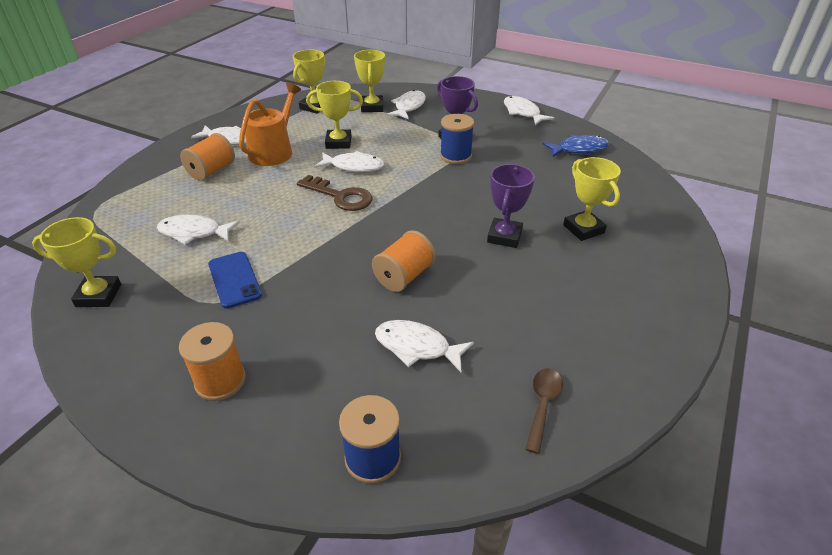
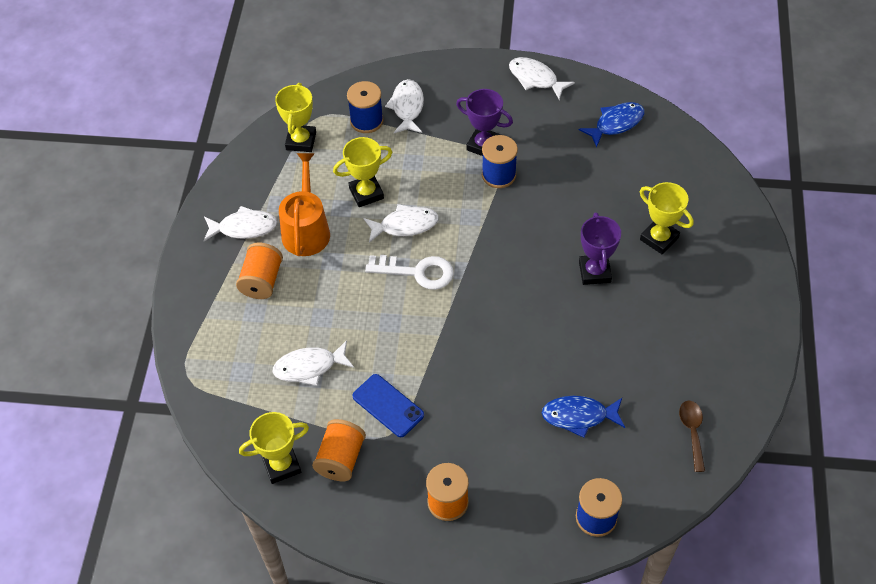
camera: 20 degrees left, 15 degrees up
brown key [297,175,372,211] -> white key [365,255,454,290]
yellow trophy [354,50,385,112] -> blue spool [347,81,384,133]
orange spool [372,230,436,292] -> orange spool moved to [312,419,366,481]
white fish [375,320,474,372] -> blue fish [542,396,625,438]

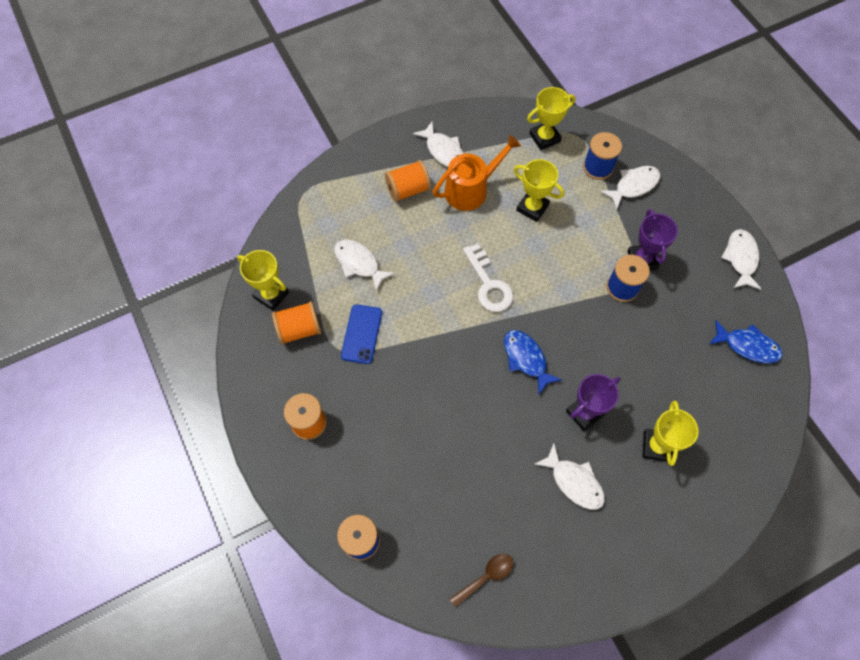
camera: 55 degrees right, 10 degrees up
white fish [363,204,439,243] -> white fish moved to [535,443,605,510]
blue fish [542,396,625,438] -> blue fish moved to [504,330,562,394]

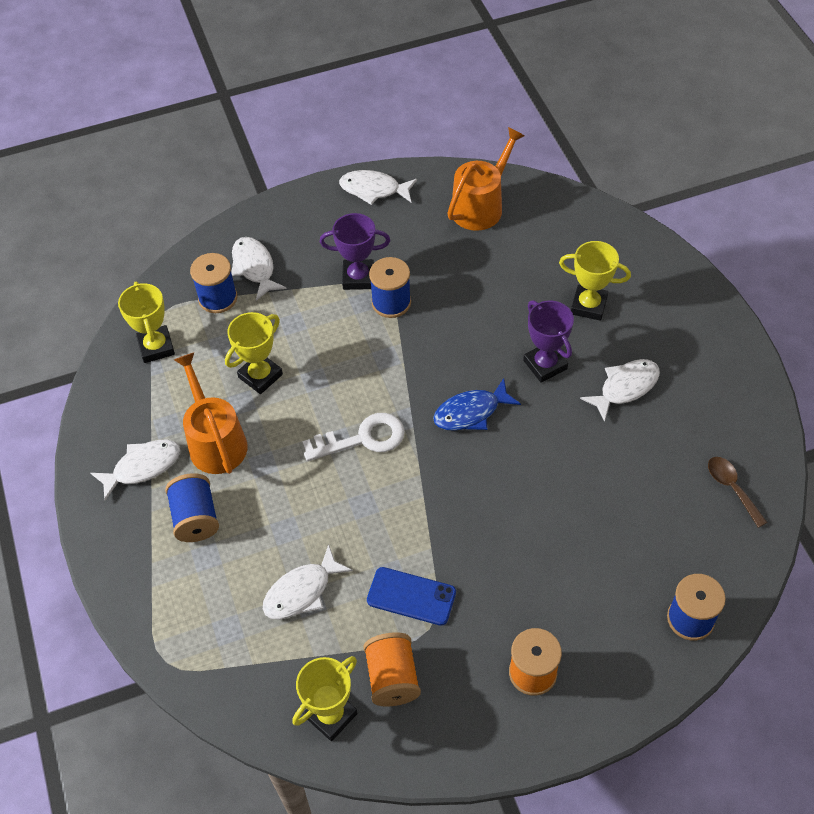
camera: 80 degrees left, 10 degrees down
orange spool [385,160,431,202] -> blue spool [165,473,219,542]
blue fish [709,320,783,364] -> orange watering can [447,127,525,231]

